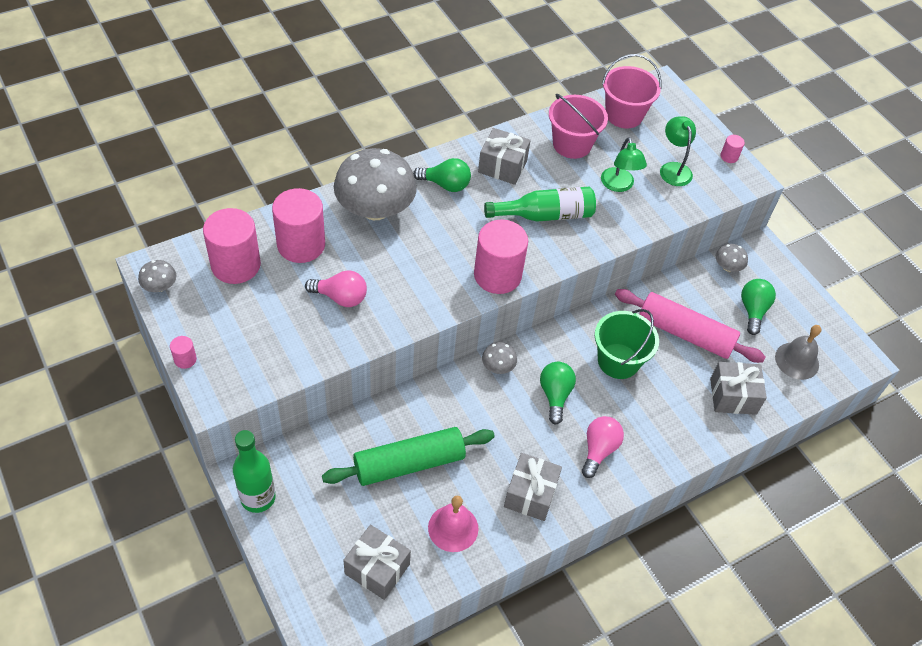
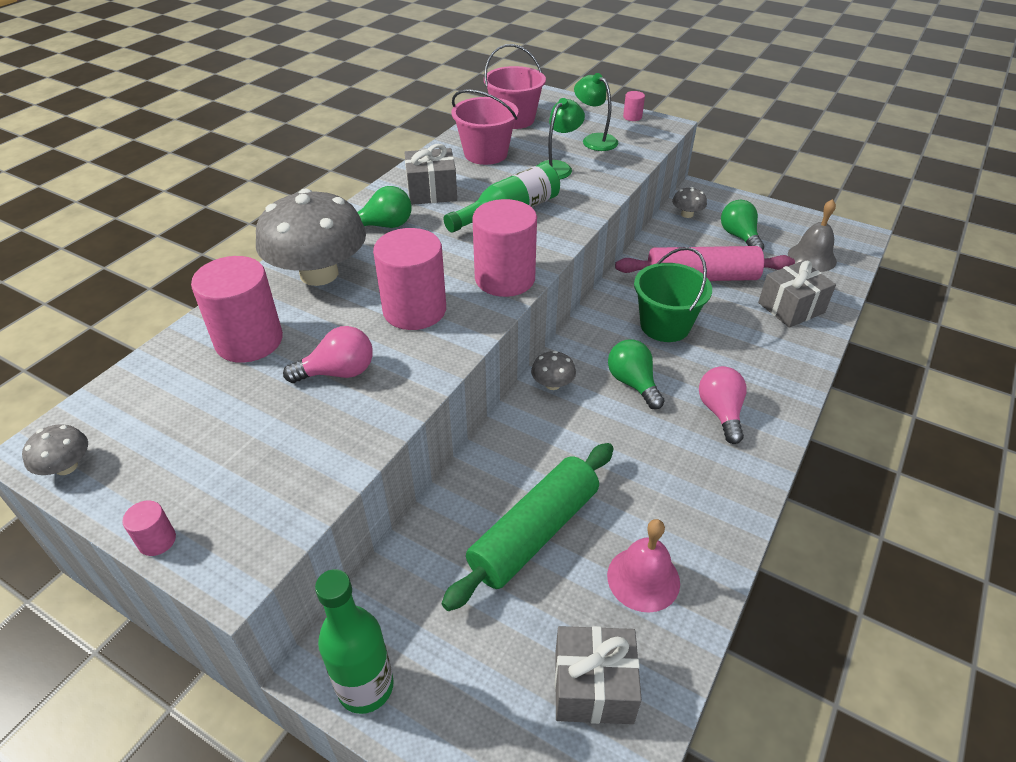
camera: 25 degrees left, 10 degrees down
pink cylinder [203,208,261,284] -> pink cylinder moved to [373,228,446,330]
grey gift [504,453,562,521] -> none
green lamp [601,137,647,192] -> green lamp turned 105 degrees counterclockwise [538,98,585,179]

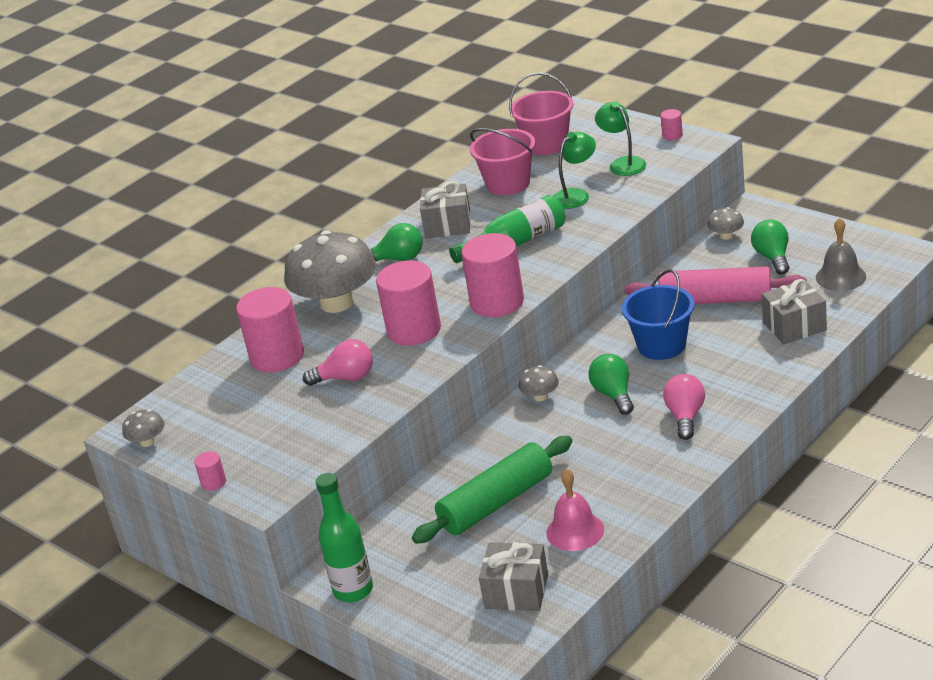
camera: 15 degrees right, 10 degrees down
green bucket [634,247,712,342] -> blue bucket [622,269,695,360]

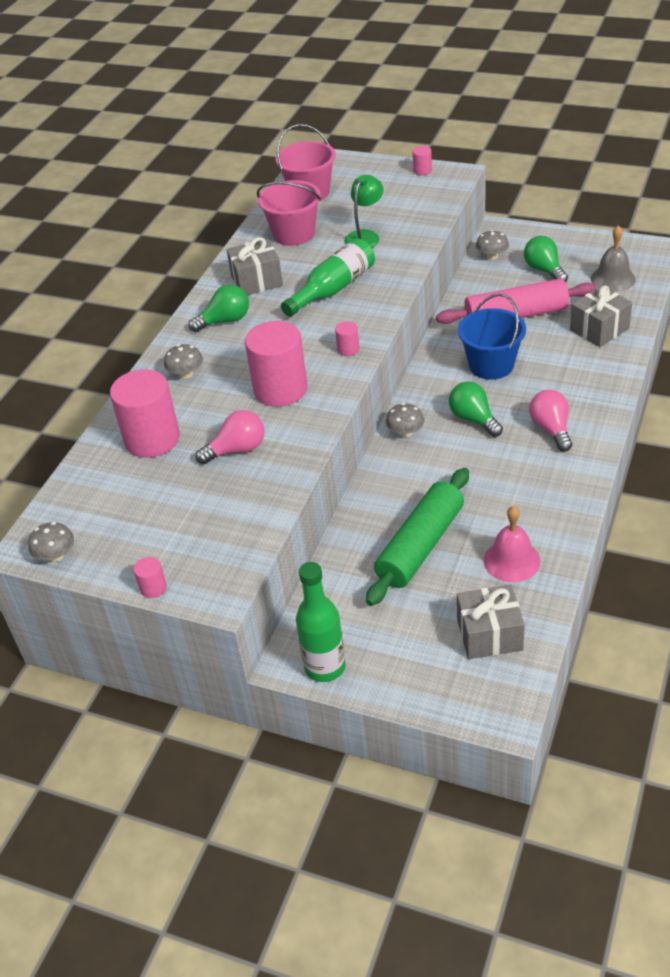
camera: 20 degrees left, 10 degrees up
grey mushroom [284,230,376,313] -> grey mushroom [164,344,203,379], size x0.42
pink cylinder [461,233,524,317] -> pink cylinder [335,321,359,356], size x0.42
green lamp [595,101,646,176] -> none

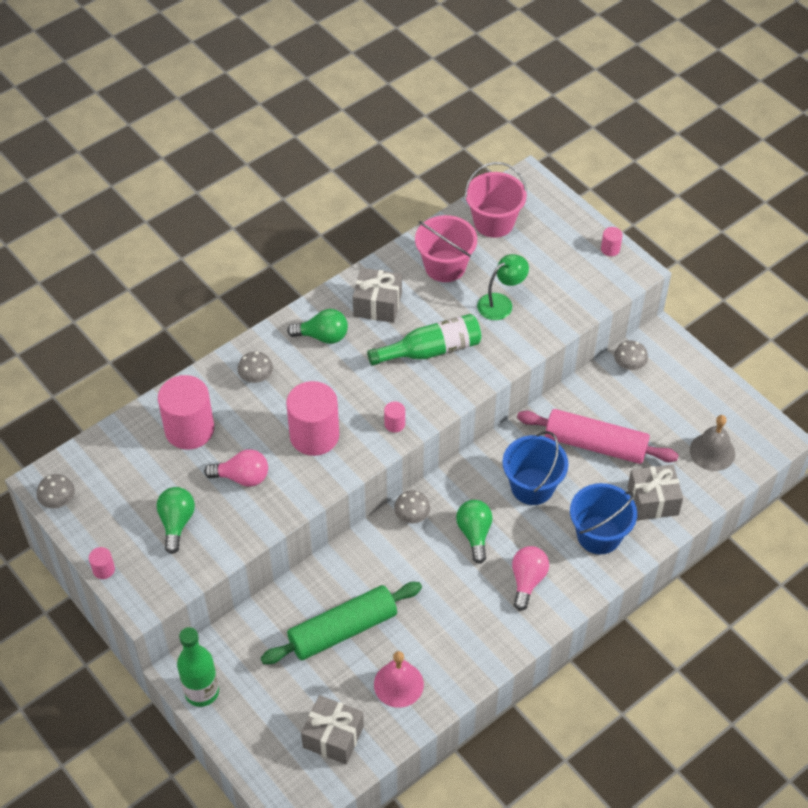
camera: 25 degrees right, 10 degrees up
green light bulb [524,236,568,282] -> green light bulb moved to [157,487,195,554]
none -> blue bucket [570,483,637,554]

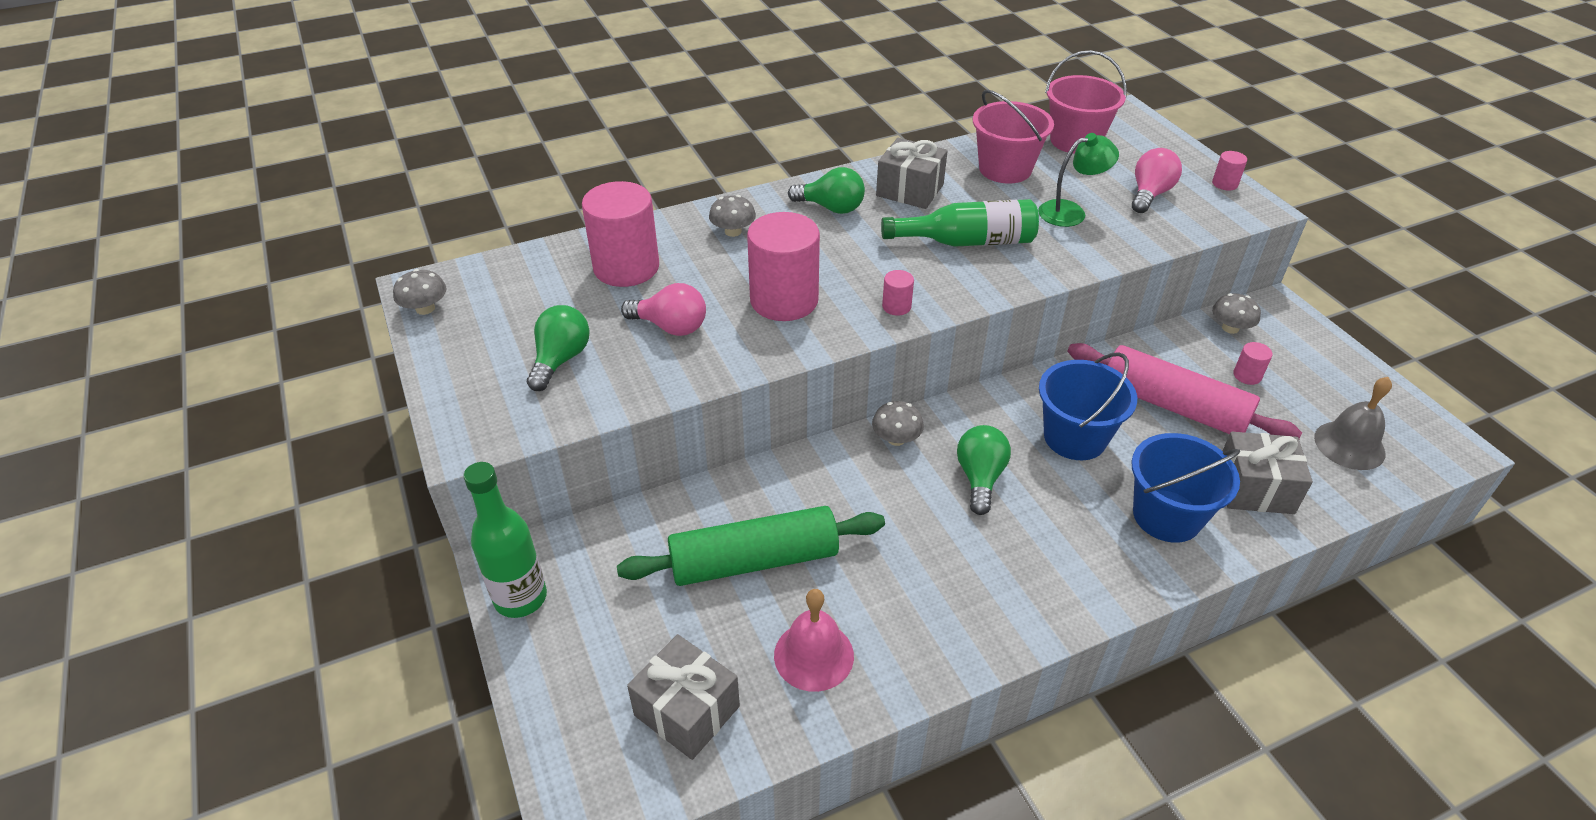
camera: 15 degrees right, 10 degrees down
pink cylinder [89,547,115,579] -> pink cylinder moved to [1233,342,1272,385]
pink light bulb [512,546,549,611] -> pink light bulb moved to [1132,148,1182,213]

